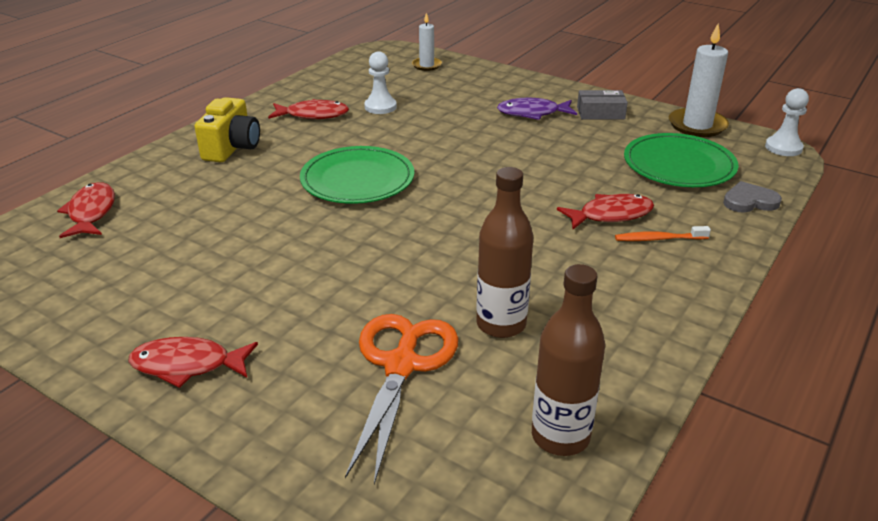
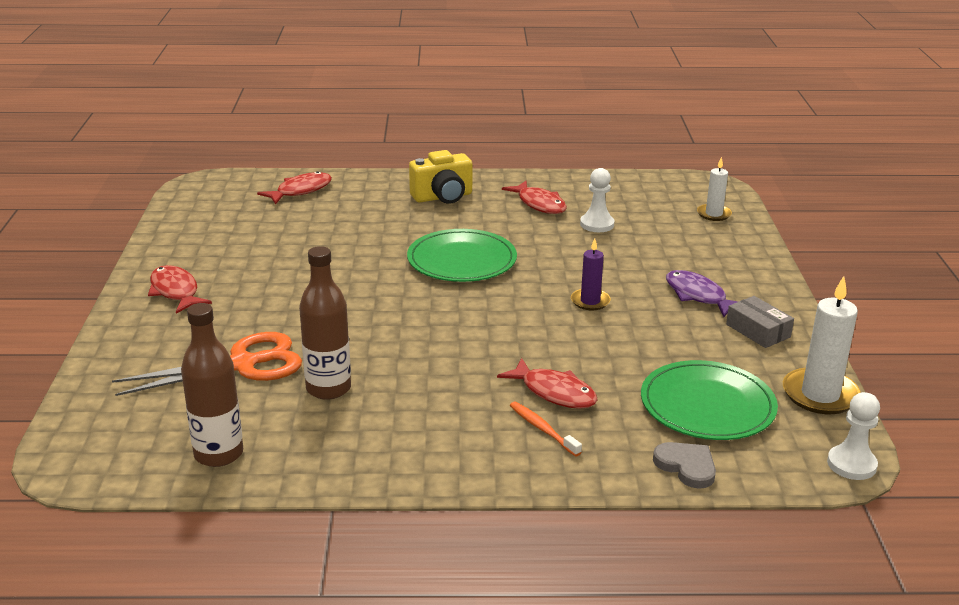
camera: 55 degrees right, 5 degrees down
none -> purple candle [571,238,611,310]

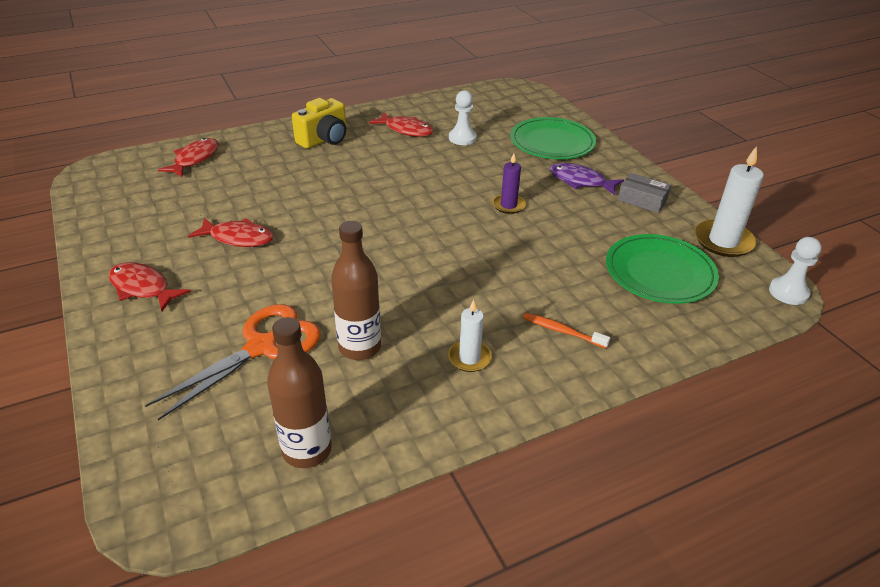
camera: 25 degrees left, 10 degrees up
green plate [407,229,517,282] -> green plate moved to [510,117,596,159]
red fish [497,358,598,409] -> red fish moved to [188,218,274,247]
grey heart [653,442,716,489] -> none
white candle [697,157,732,221] -> white candle moved to [448,299,492,372]

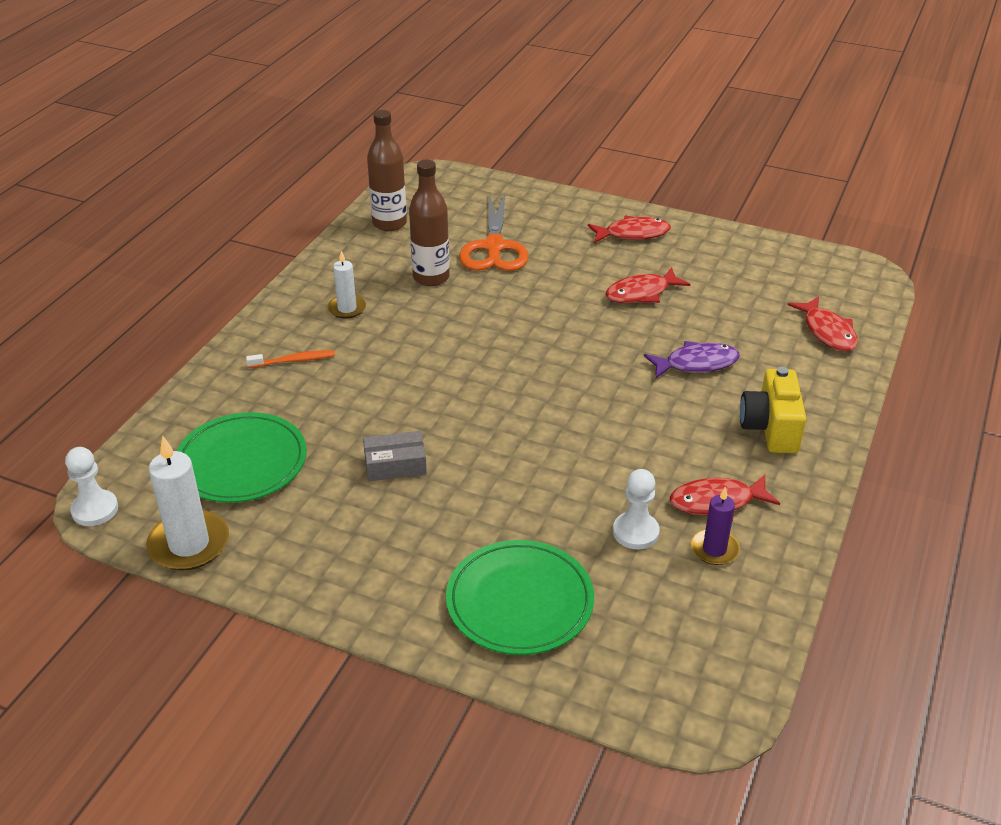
camera: 140 degrees right, 0 degrees up
purple candle [492,153,526,214] -> purple candle moved to [691,487,740,565]
purple fish [549,163,624,195] -> purple fish moved to [644,341,740,379]
grey box [618,173,672,213] -> grey box moved to [363,431,427,481]

